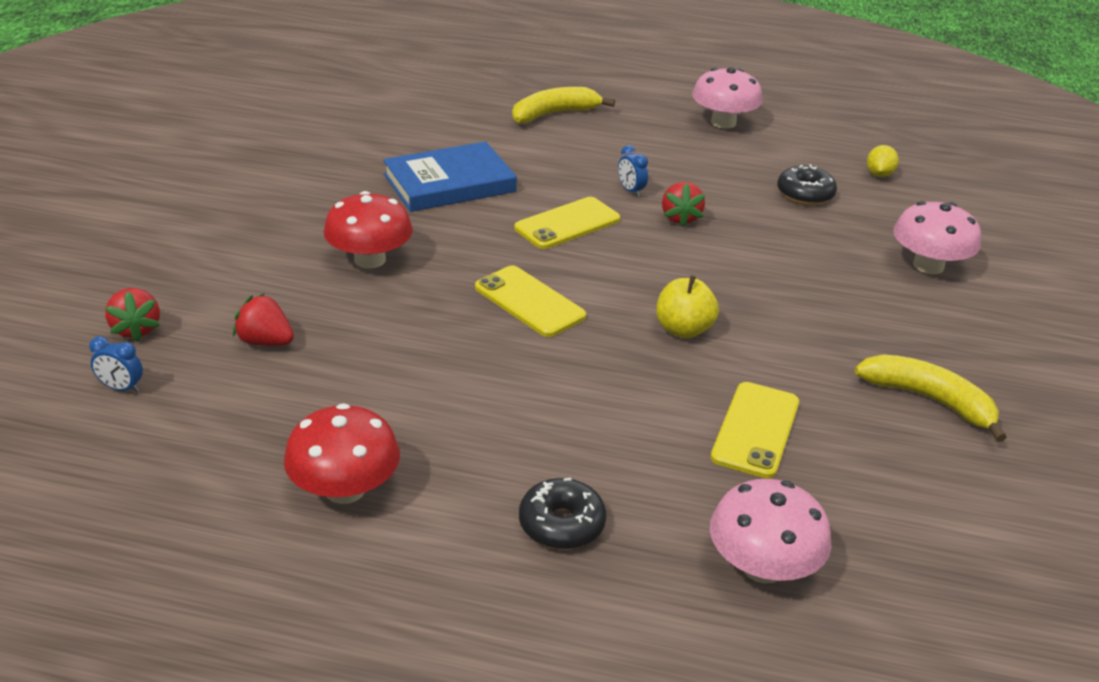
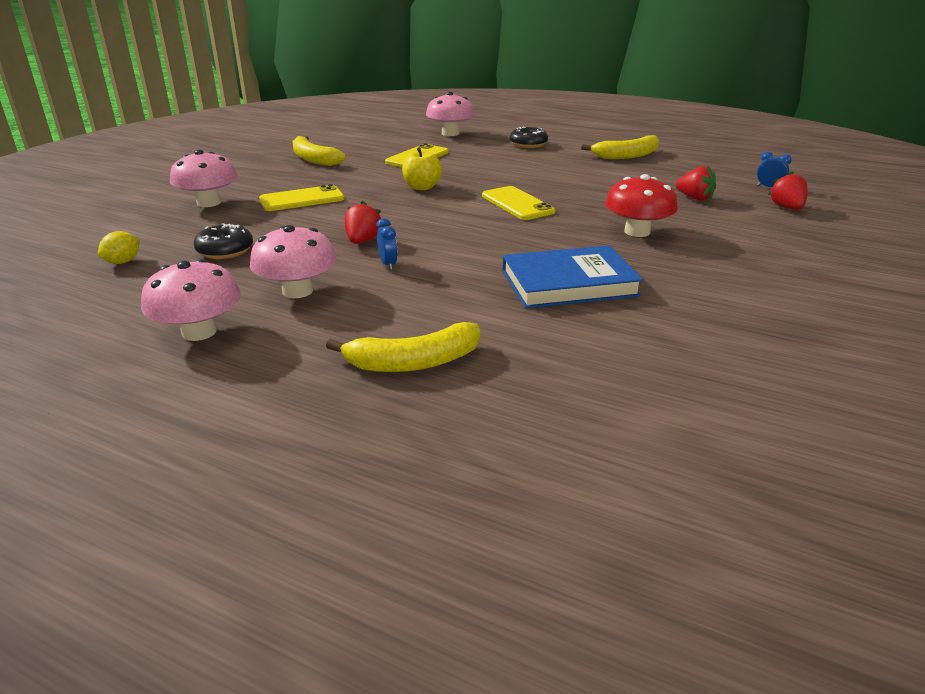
camera: 165 degrees left, 5 degrees down
red mushroom [284,403,400,504] -> yellow banana [581,135,659,159]
yellow phone [514,197,620,249] -> yellow phone moved to [259,184,345,211]
none -> pink mushroom [250,225,337,298]

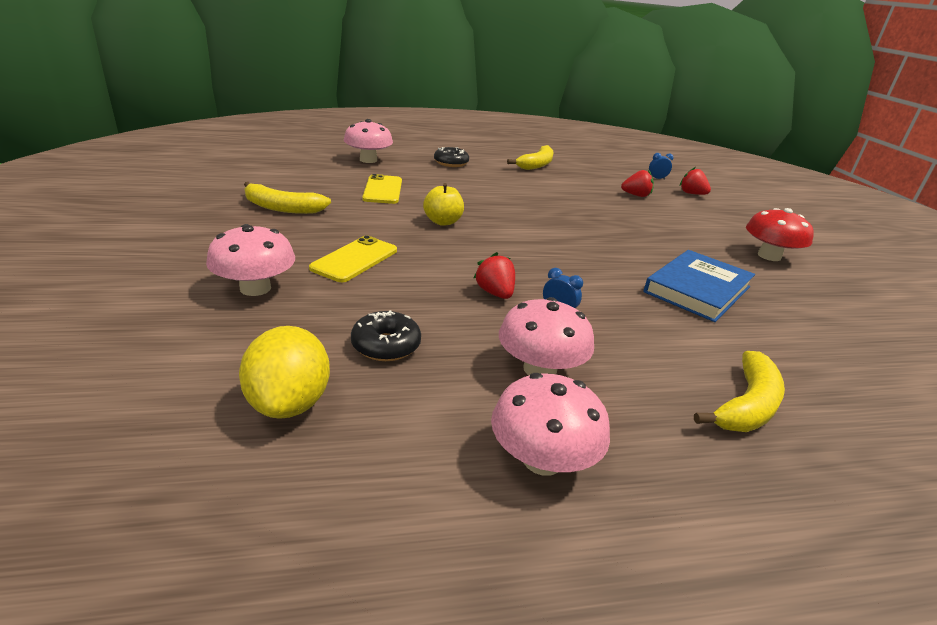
camera: 40 degrees left, 0 degrees up
yellow lemon [98,231,140,264] -> yellow lemon [239,326,330,419], size x1.86
yellow phone [482,186,555,220] -> none
red mushroom [605,174,678,237] -> red mushroom moved to [746,208,814,261]

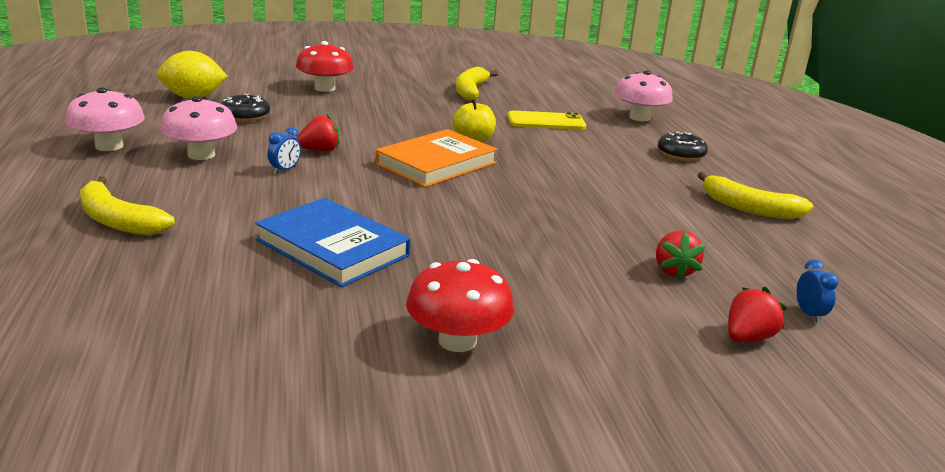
camera: 90 degrees right, 5 degrees down
pink mushroom [206,224,295,296] -> red mushroom [296,41,354,92]
yellow phone [309,236,397,282] -> none
none -> orange book [375,129,498,187]

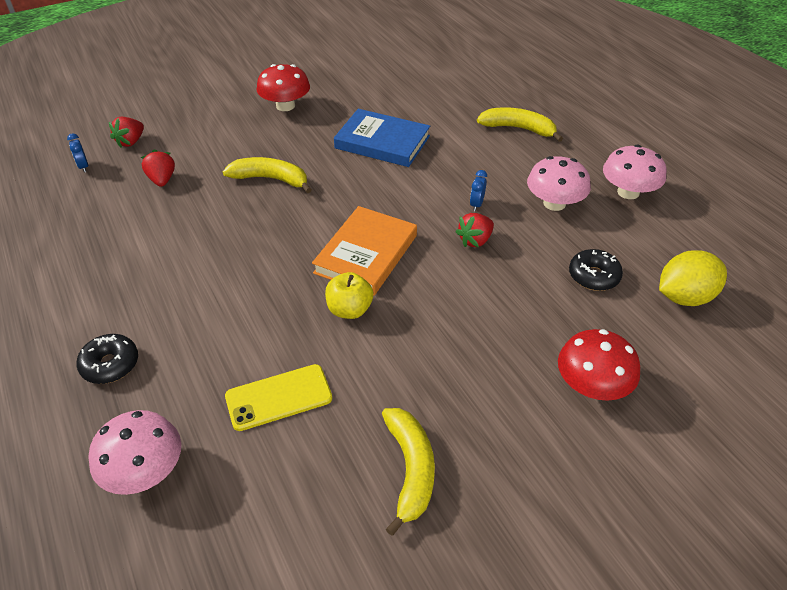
camera: 165 degrees right, 20 degrees up
yellow banana [698,172,813,219] -> yellow banana moved to [223,157,312,193]

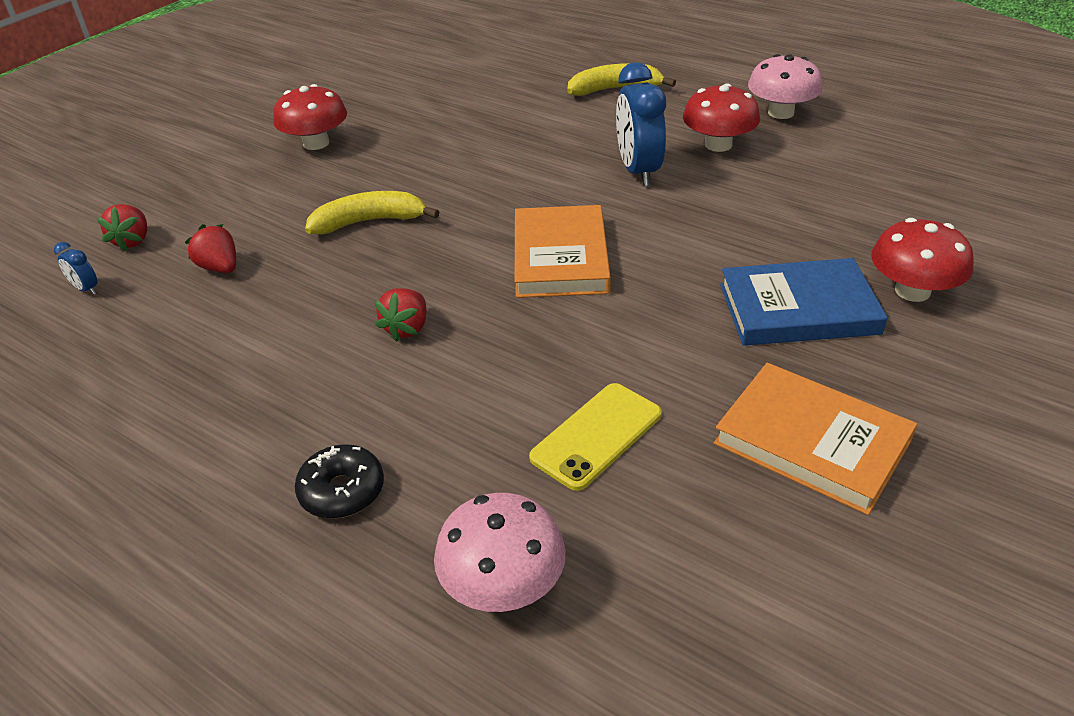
camera: 25 degrees left, 5 degrees down
yellow apple [325,272,373,319] -> none
blue book [334,109,430,167] -> blue book moved to [720,258,887,346]
yellow banana [382,408,435,536] -> orange book [714,363,917,515]
red strawberry [456,213,494,248] -> red strawberry moved to [374,288,426,342]
blue clock [470,170,487,211] -> blue clock [616,62,666,186], size x2.27
pink mushroom [527,156,591,211] -> red mushroom [683,83,760,152]
black donut [569,249,623,291] -> none
yellow lemon [659,250,727,306] -> none

